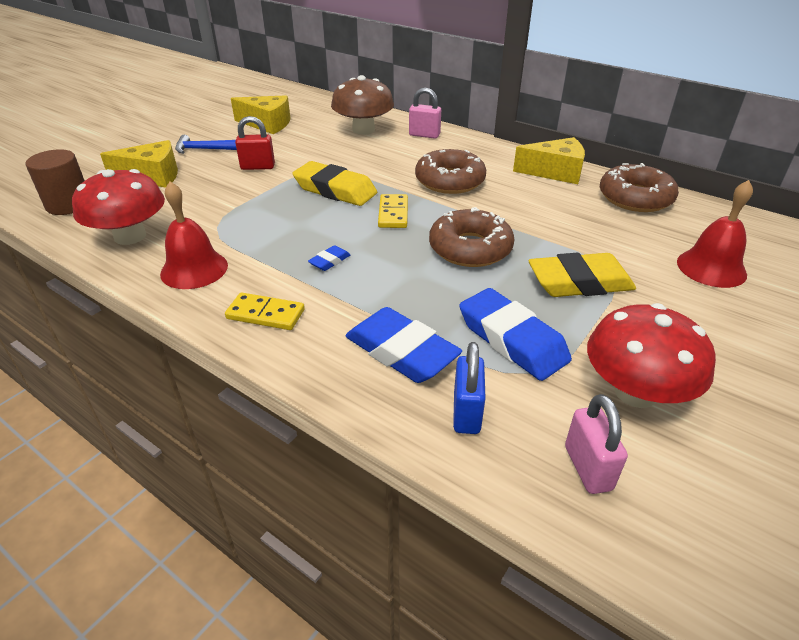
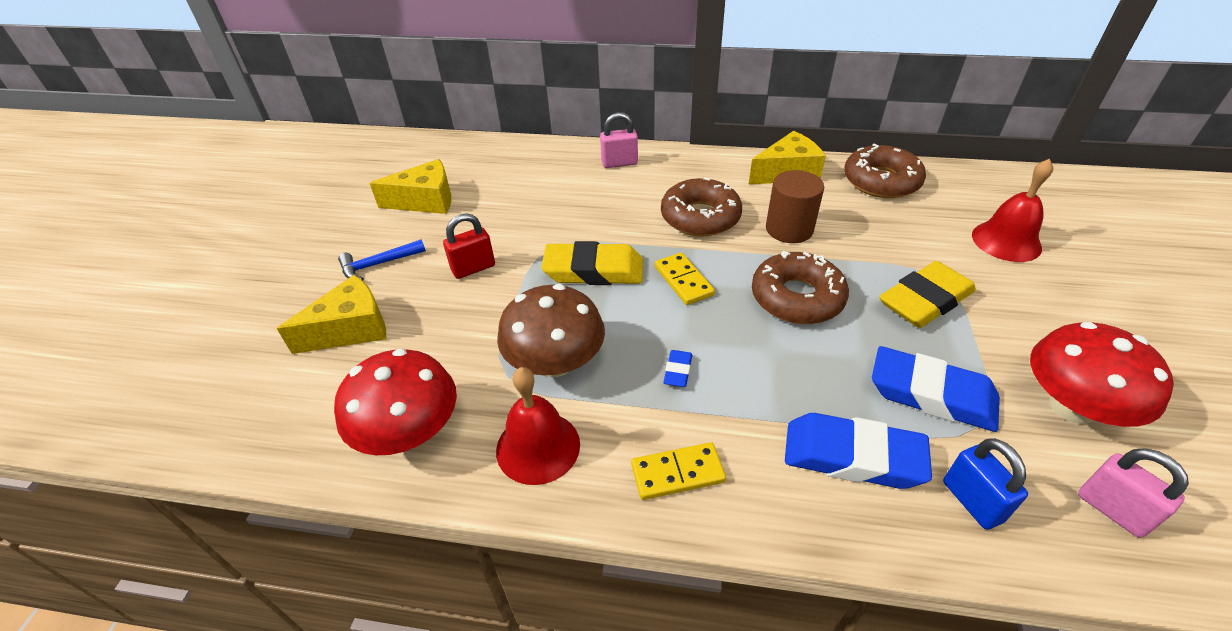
camera: 25 degrees left, 5 degrees up
brown cylinder [26,149,85,215] -> brown cylinder moved to [766,170,824,243]
brown mushroom [331,75,394,135] -> brown mushroom moved to [497,284,605,377]

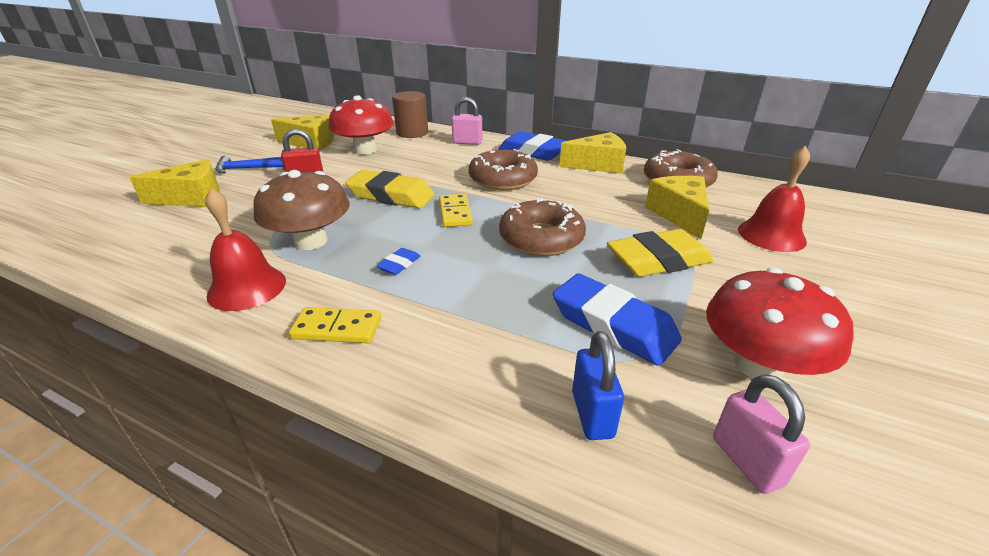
camera: 15 degrees right, 10 degrees down
red mushroom [334,348,457,455] -> red mushroom moved to [329,95,394,155]
brown cylinder [766,170,824,243] -> brown cylinder moved to [392,91,428,138]
blue eraser [785,413,932,489] -> blue eraser moved to [498,131,566,161]
none -> yellow cheese [645,176,709,239]

